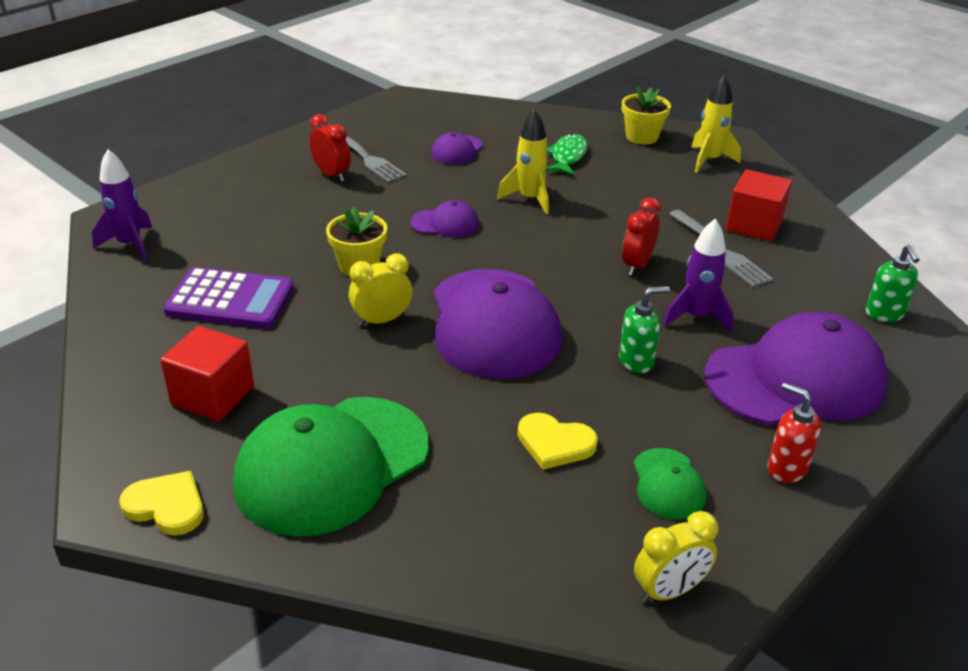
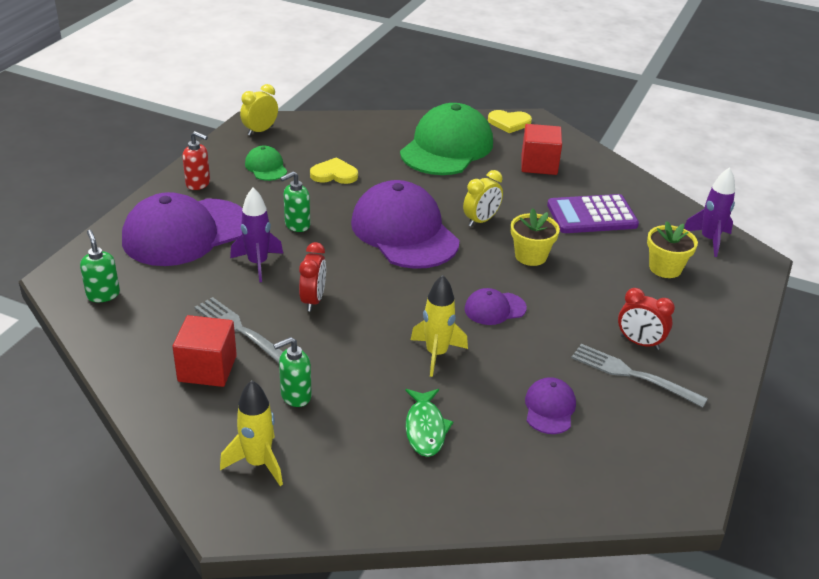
camera: 160 degrees right, 0 degrees up
yellow flower pot [622,87,671,144] -> yellow flower pot moved to [647,221,698,278]
none -> green soap dispenser [273,337,312,407]

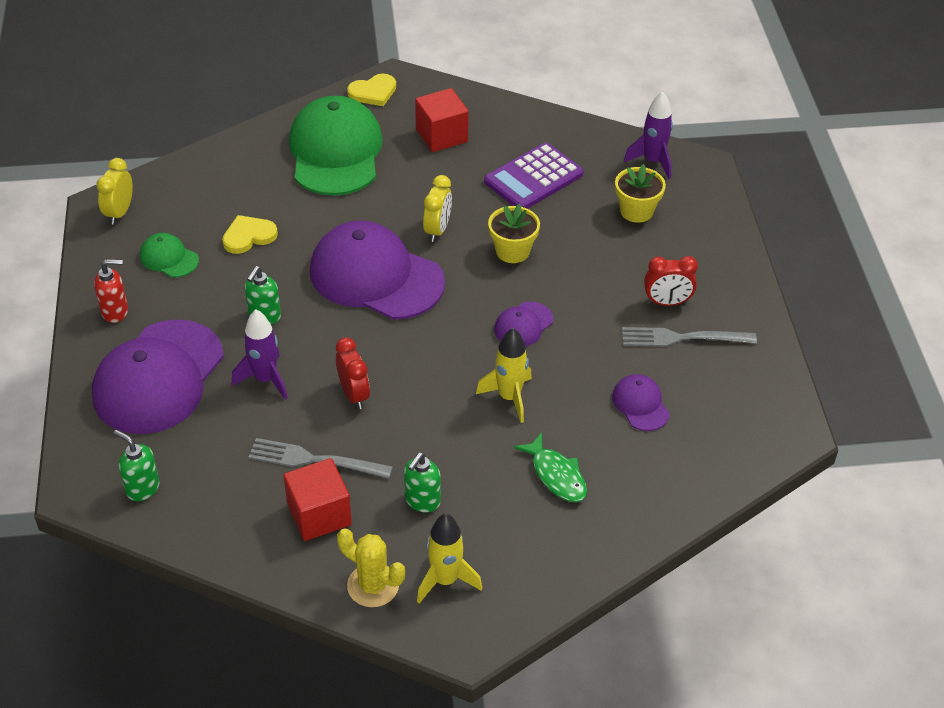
camera: 30 degrees left, 10 degrees up
none -> yellow cactus [337,528,405,607]

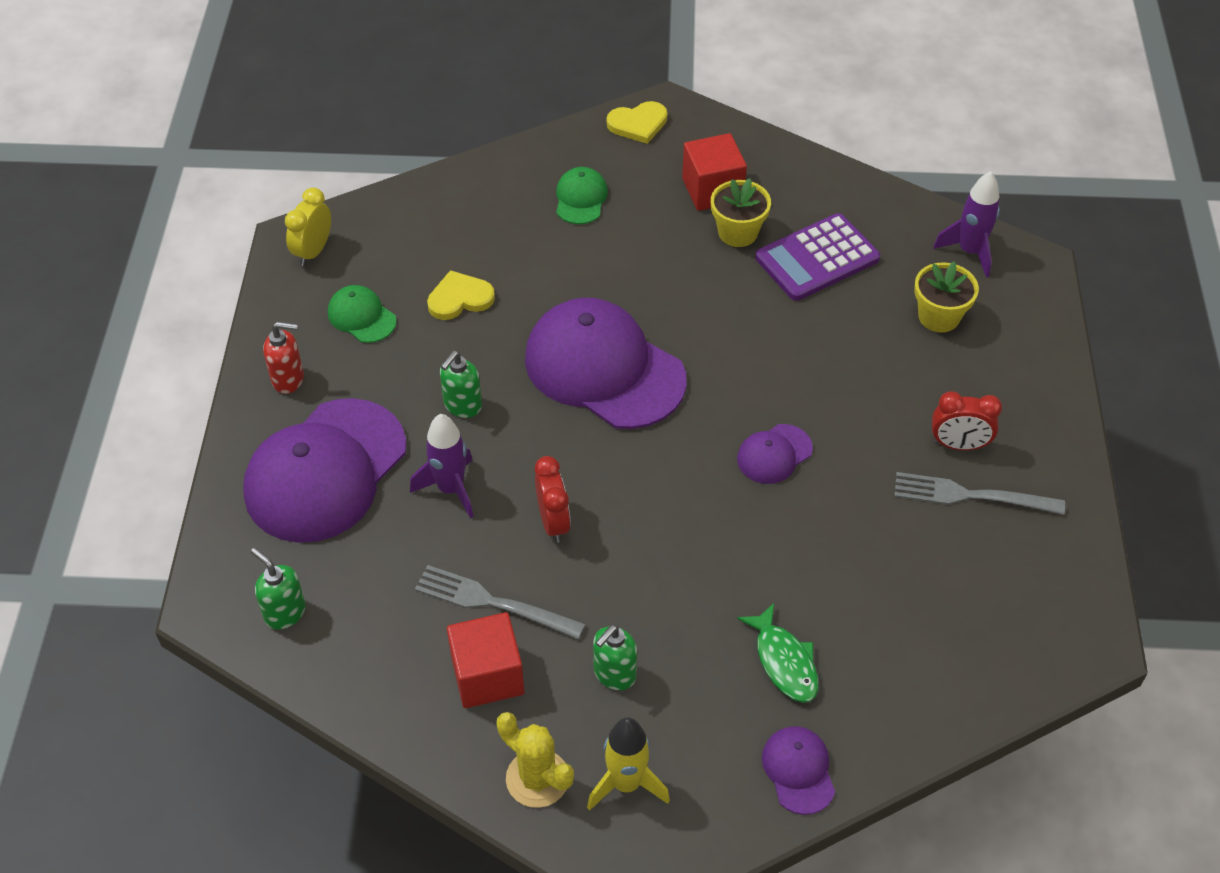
camera: 10 degrees right, 5 degrees up
green cap [289,96,383,196] -> green cap [556,167,608,224], size x0.45
yellow clock [423,175,452,242] -> none
yellow rocket [476,328,532,423] -> none
yellow flower pot [488,204,540,263] -> yellow flower pot moved to [711,179,771,247]
purple cap [612,374,670,431] -> purple cap moved to [762,726,835,815]

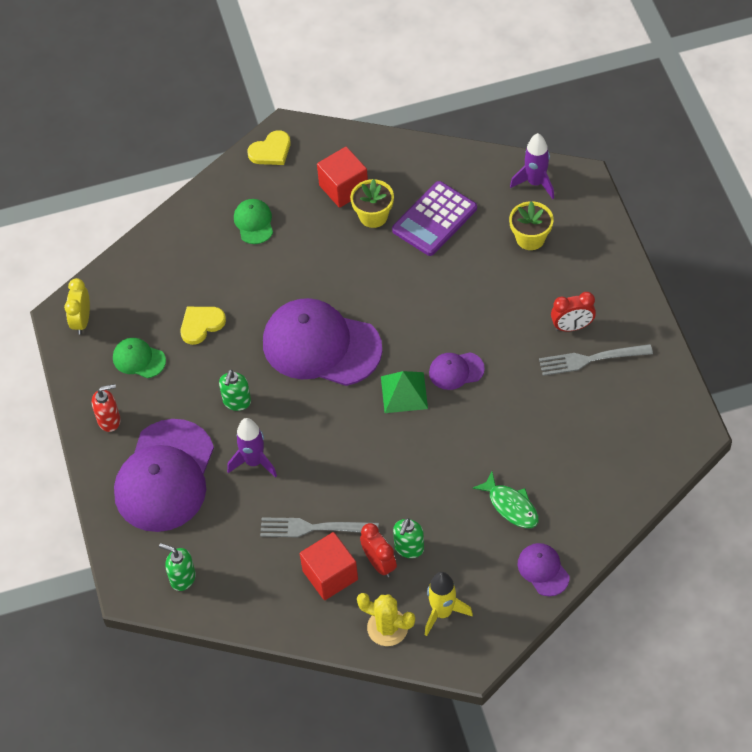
camera: 15 degrees left, 5 degrees up
red clock [535,456,571,543] -> red clock moved to [360,523,397,577]
purple cap [737,424,813,484] -> purple cap turned 45 degrees clockwise [429,352,485,390]
none -> green pyramid [381,371,428,413]

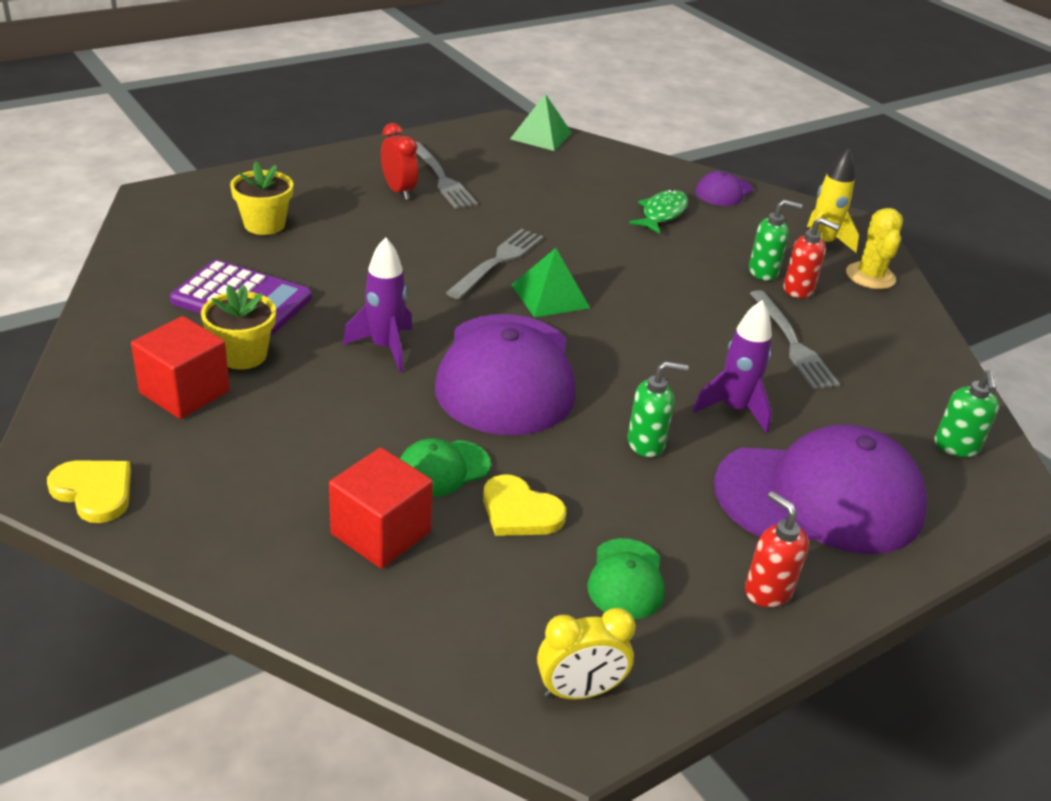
camera: 115 degrees left, 20 degrees down
green cap [234,199,273,244] -> green cap moved to [400,438,491,497]
red cube [300,532,358,600] -> red cube moved to [329,448,433,568]
red clock [360,523,397,577] -> red soap dispenser [783,217,840,298]
purple cap [429,352,485,390] -> grey fork [446,229,543,299]
purple rocket [510,133,554,199] -> purple rocket moved to [343,237,412,372]
none -> green pyramid [510,94,572,151]

